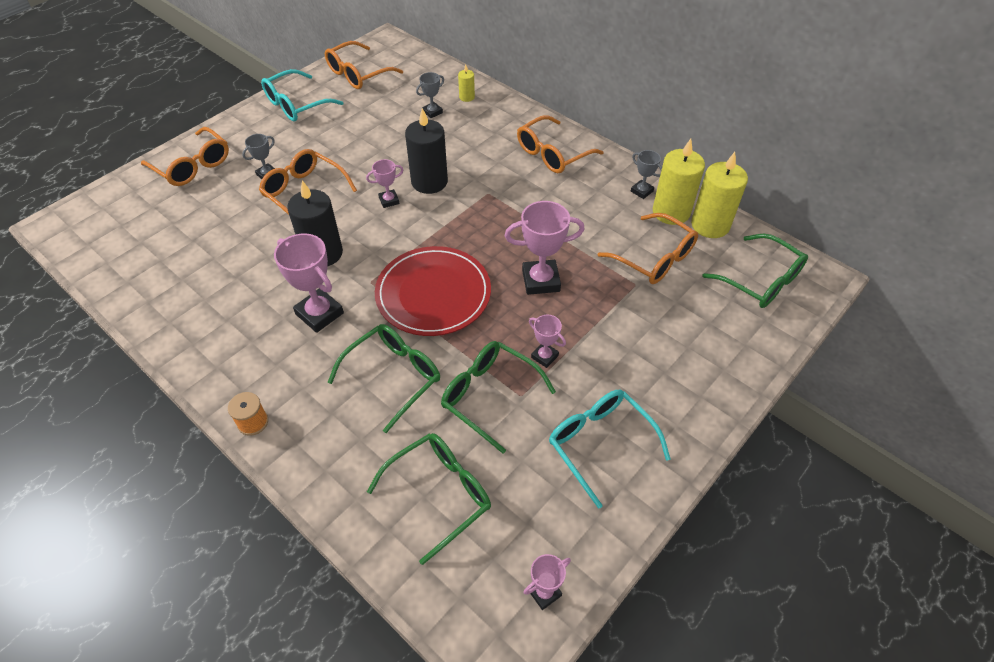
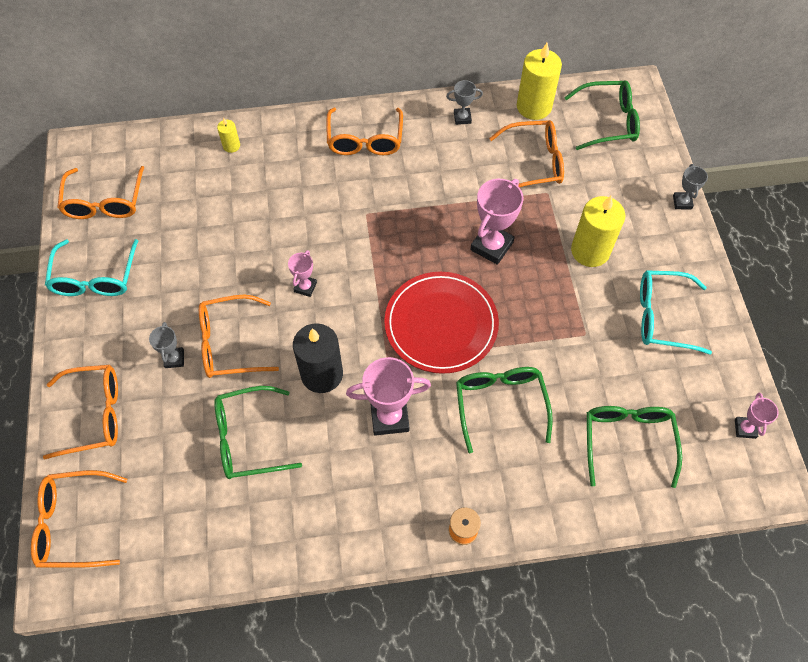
camera: 50 degrees left, 10 degrees up
black candle [405,108,448,194] -> none
grey trophy [416,72,444,118] -> grey trophy moved to [673,164,708,209]
green glasses [441,341,556,453] -> green glasses moved to [214,386,302,479]
pink trophy [529,315,566,368] -> none
yellow candle [652,139,705,225] -> yellow candle moved to [571,196,625,267]
none -> orange glasses [31,470,127,568]

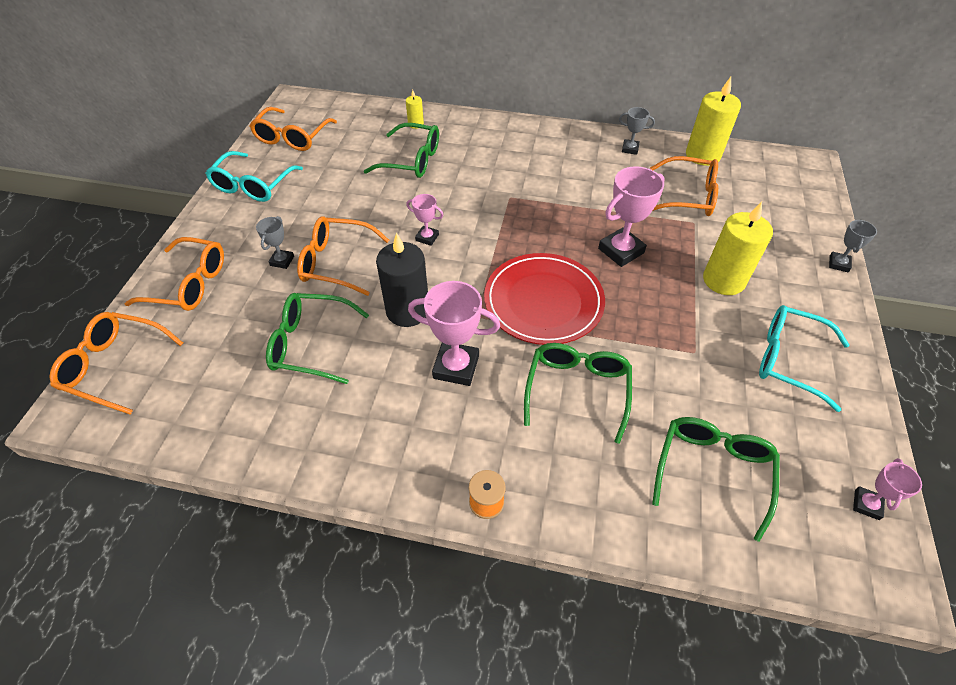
camera: 20 degrees right, 10 degrees down
pink trophy [288,250,317,297] -> pink trophy turned 75 degrees clockwise [406,194,444,246]
orange glasses [326,107,403,155] -> none
green glasses [564,80,640,150] -> green glasses moved to [364,123,439,178]

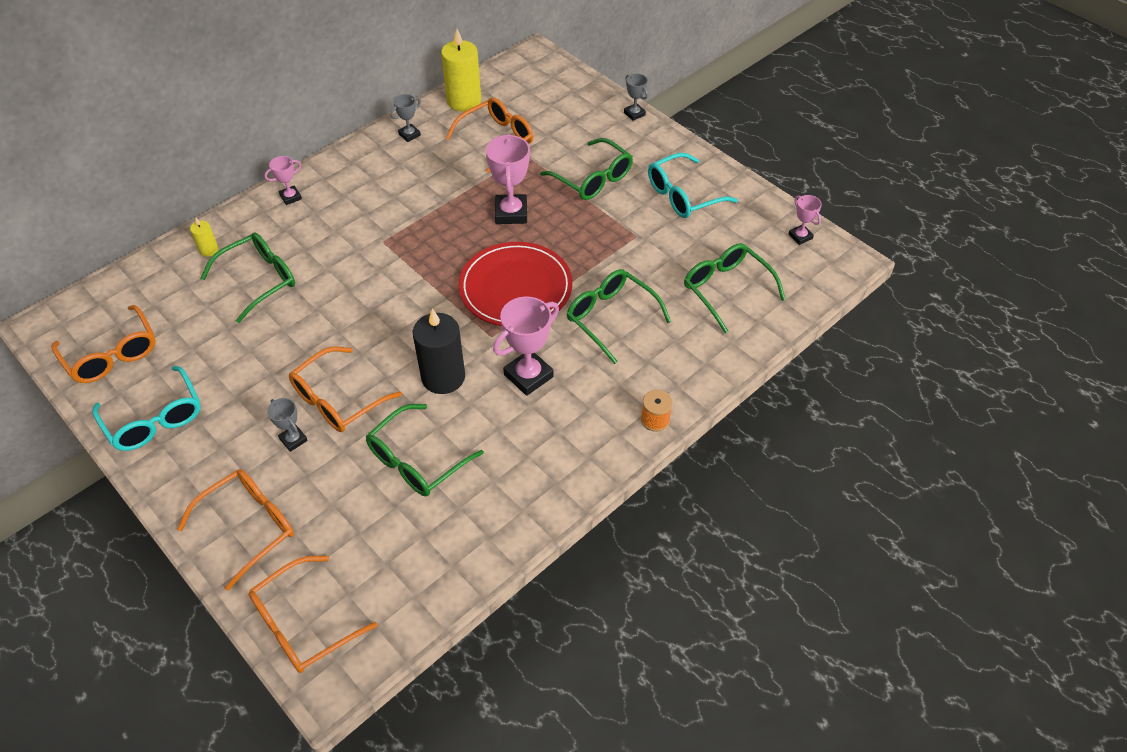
camera: 55 degrees left, 0 degrees up
pink trophy [406,194,444,246] -> pink trophy moved to [264,156,302,205]
yellow candle [703,202,773,295] -> green glasses [540,138,633,200]

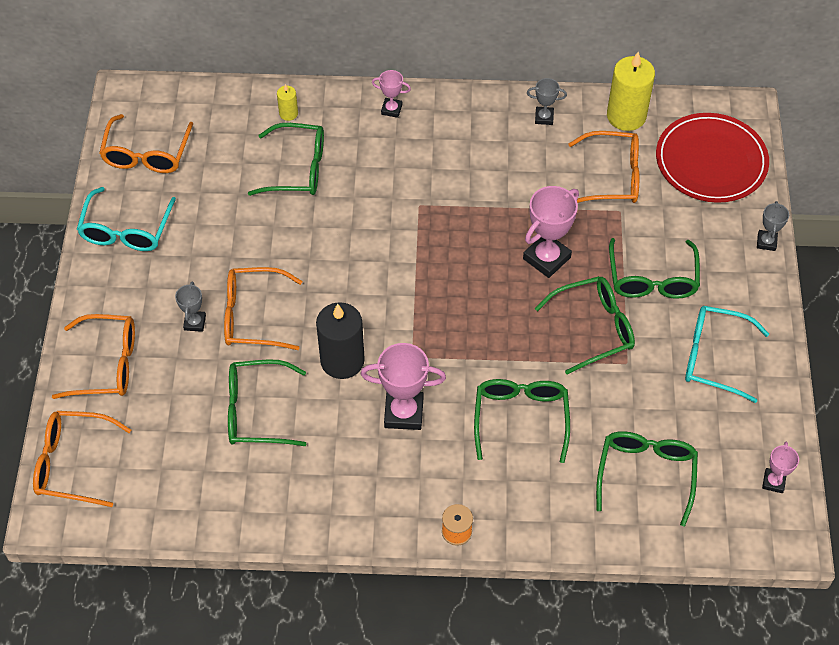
camera: 45 degrees right, 5 degrees up
red plate [459,242,573,326] -> red plate moved to [656,113,769,203]
none -> green glasses [535,276,635,374]

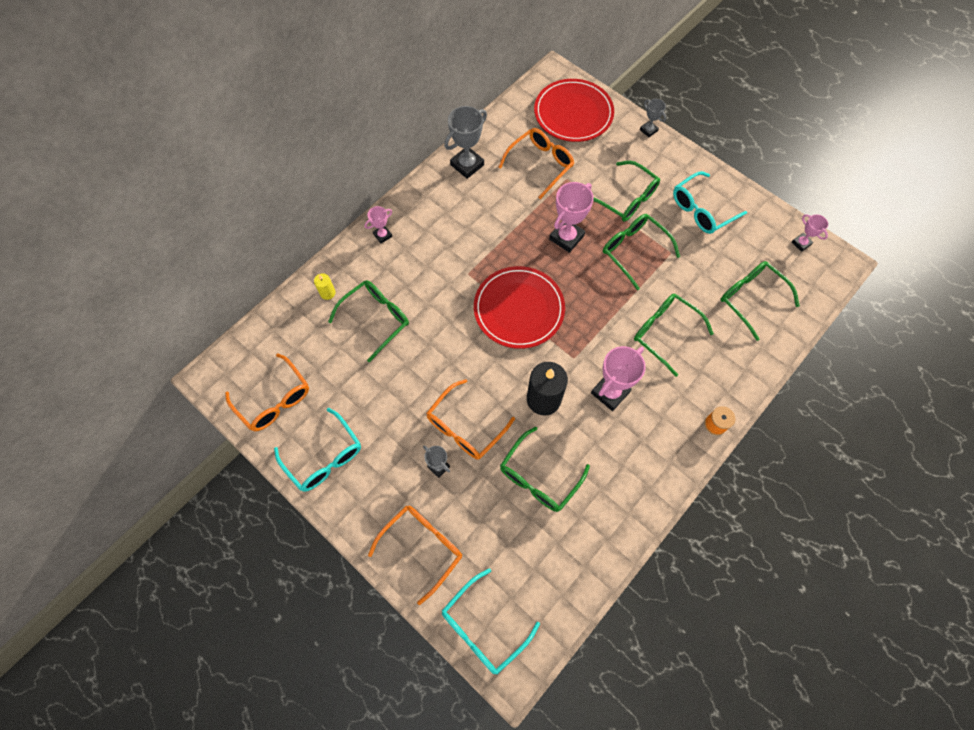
camera: 50 degrees left, 10 degrees up
orange glasses [33,411,131,507] -> turquoise glasses [442,568,540,674]
pink trophy [523,186,579,278] -> pink trophy turned 45 degrees clockwise [549,182,594,253]
grey trophy [527,78,567,125] -> grey trophy [444,106,487,179], size x1.83
green glasses [535,276,635,374] -> green glasses turned 60 degrees counterclockwise [603,214,680,290]
yellow candle [607,52,655,131] -> none
none -> red plate [474,266,565,349]

